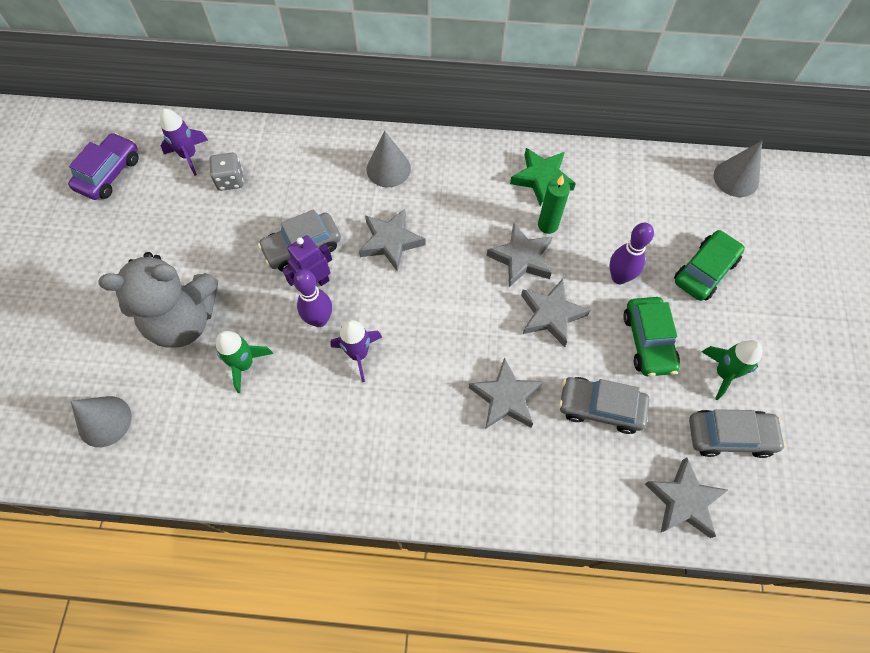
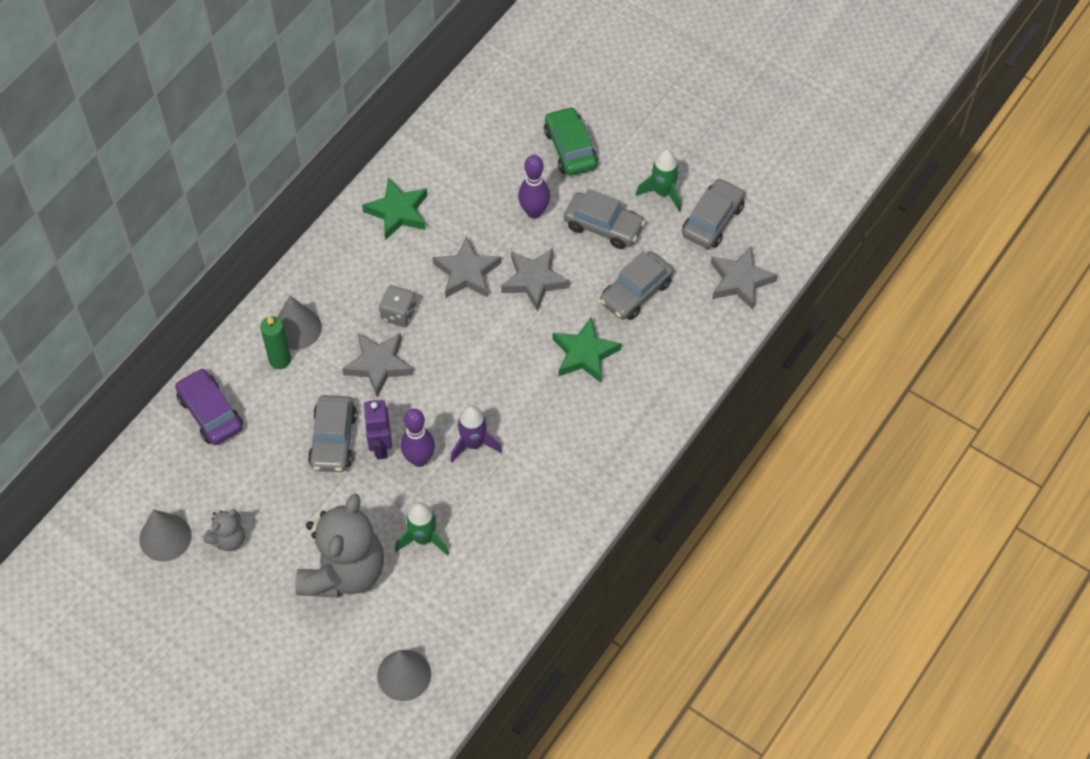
camera: 60 degrees left, 5 degrees down
purple car [68,133,139,200] -> purple car moved to [175,368,243,445]
purple rocket [160,108,208,176] -> none
grey dice [210,153,244,191] -> grey dice moved to [379,285,416,327]
grey star [469,357,543,429] -> green star [553,317,622,383]
green candle [538,175,570,234] -> green candle moved to [260,316,291,369]
green car [623,297,680,376] -> grey car [564,189,645,249]
grey cone [714,141,762,197] -> grey cone moved to [139,509,192,562]
none -> grey teddy bear [203,509,245,551]

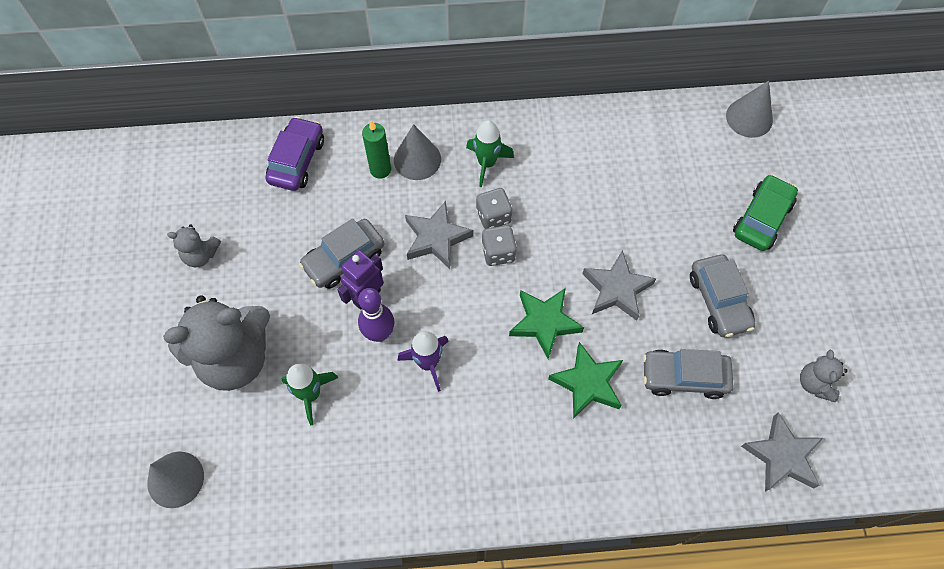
camera: 50 degrees right, 5 degrees up
grey cone [139,509,192,562] -> grey cone moved to [726,81,773,138]
green star [362,178,427,240] -> green star moved to [509,288,584,359]
grey star [433,237,501,298] -> none
purple bowling pin [518,155,550,219] -> none
green rocket [636,150,681,212] -> green rocket moved to [466,120,514,187]
grey car [682,178,745,249] -> grey teddy bear [800,350,848,402]
none -> grey dice [482,225,517,266]

